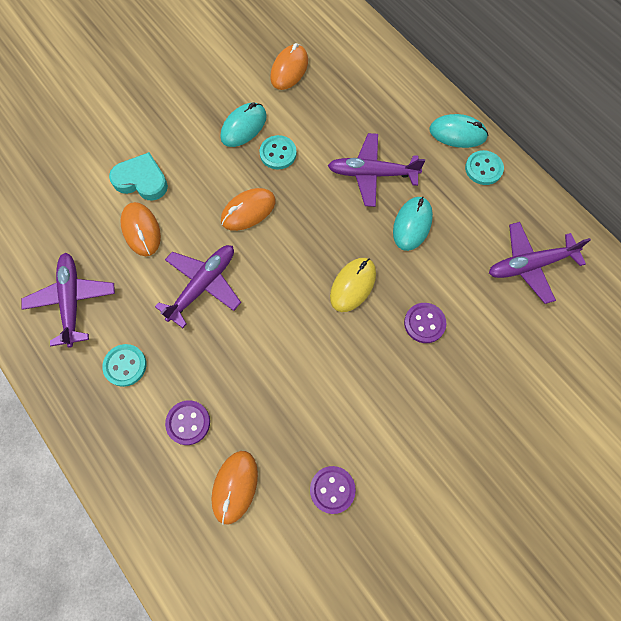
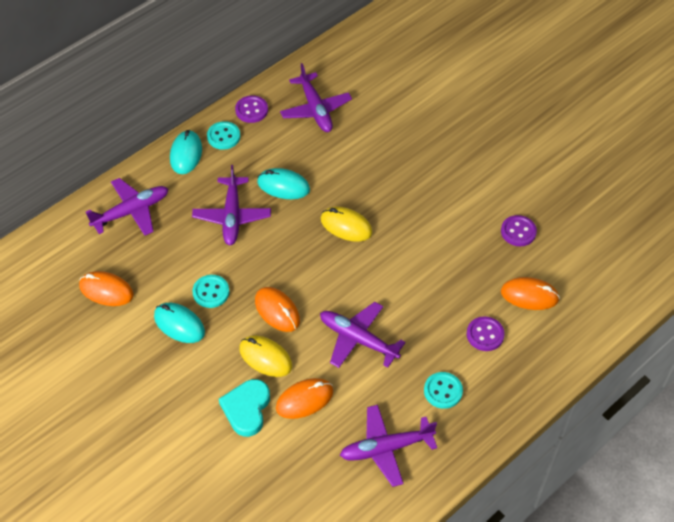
camera: 95 degrees left, 15 degrees down
purple button [404,303,447,343] -> purple button moved to [235,95,268,123]
none -> purple plane [86,178,168,236]
none -> yellow mouse [239,335,292,377]

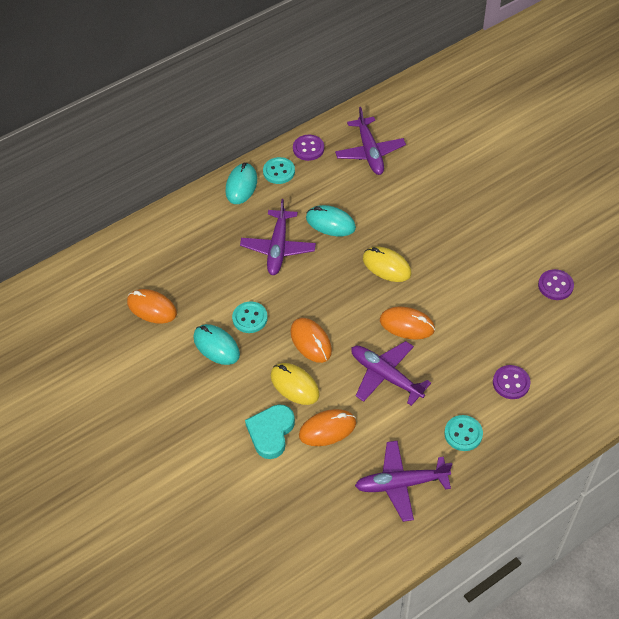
camera: 10 degrees right, 0 degrees up
purple plane [86,178,168,236] -> none
orange mouse [501,277,560,310] -> orange mouse moved to [380,307,435,340]

